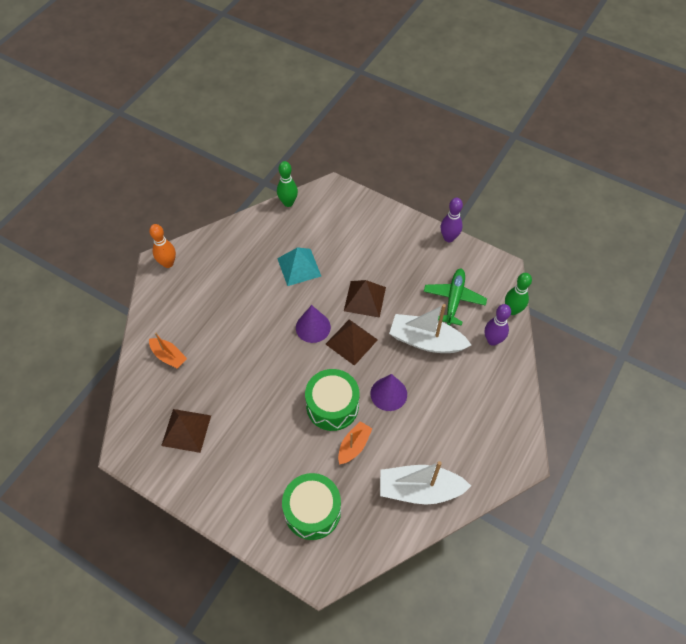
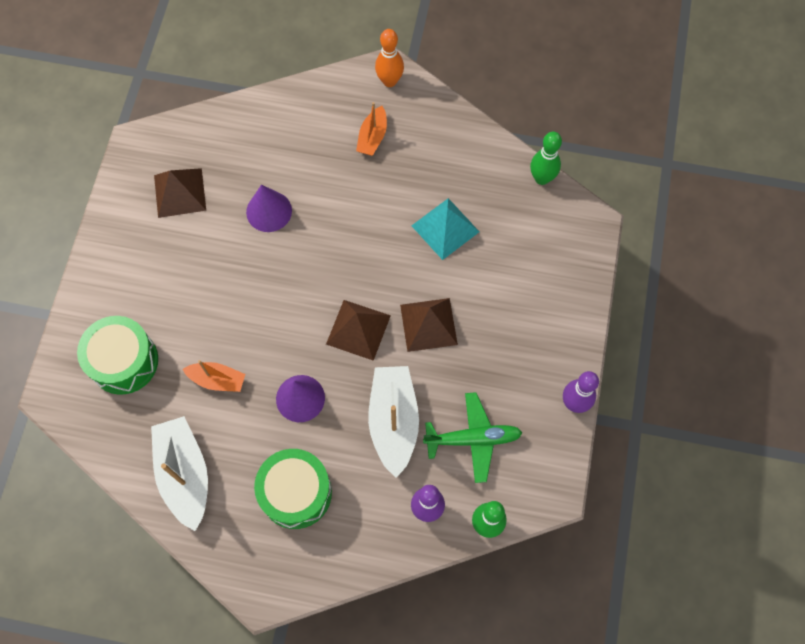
camera: 70 degrees right, 10 degrees up
orange boat [149,332,187,369] -> orange boat moved to [356,102,387,156]
purple cone [296,305,331,343] -> purple cone moved to [246,185,292,232]
green drum [305,369,360,431] -> green drum moved to [254,449,332,529]

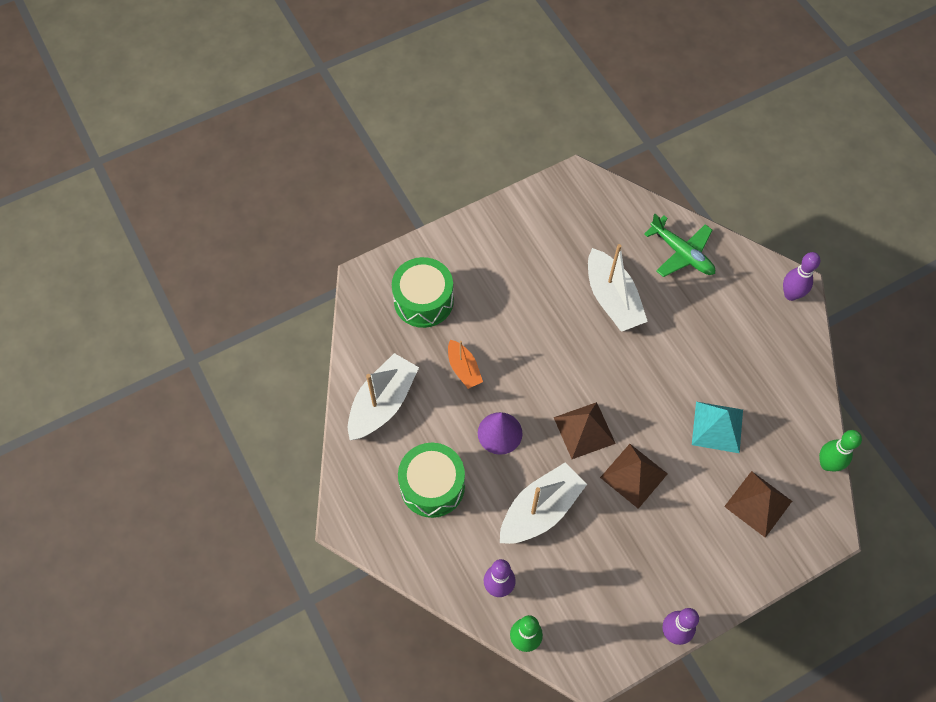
camera: 50 degrees right, 5 degrees down
brown pyramid [154,168,206,218] -> brown pyramid moved to [724,471,792,538]
purple cone [246,185,292,232] -> white boat [588,244,648,332]
orange boat [356,102,387,156] -> none
orange bowling pin [375,29,404,87] -> purple bowling pin [783,252,820,301]
green plane [423,392,522,483] -> green plane moved to [644,214,715,277]

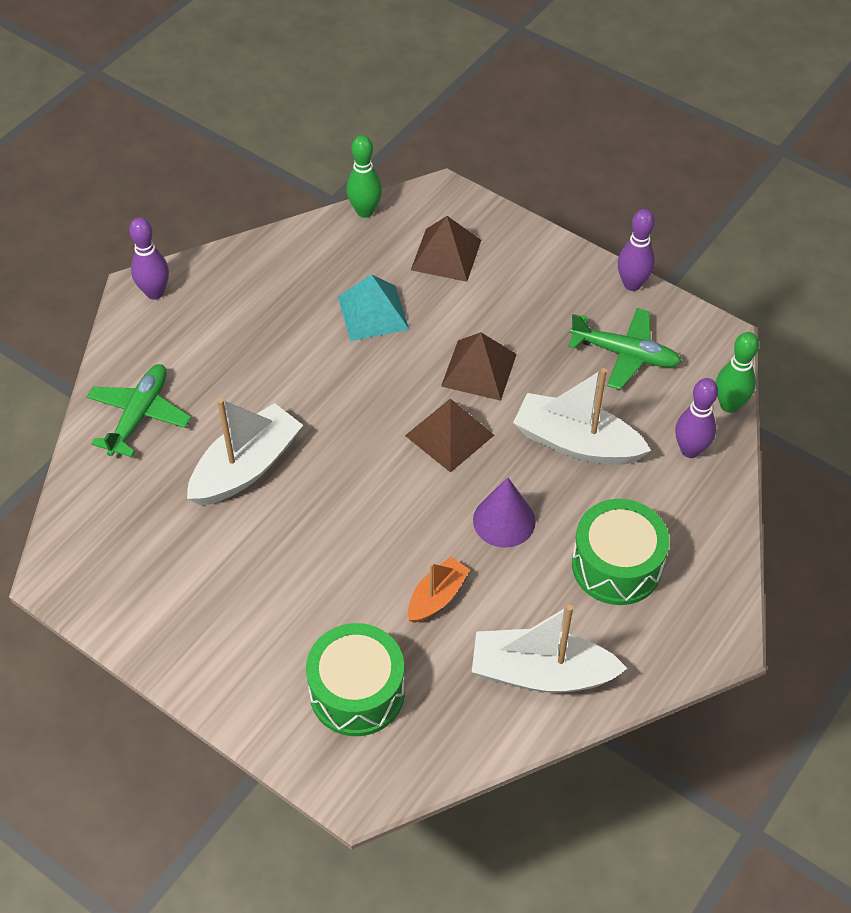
camera: 115 degrees left, 10 degrees down
none -> green plane [568,308,682,390]

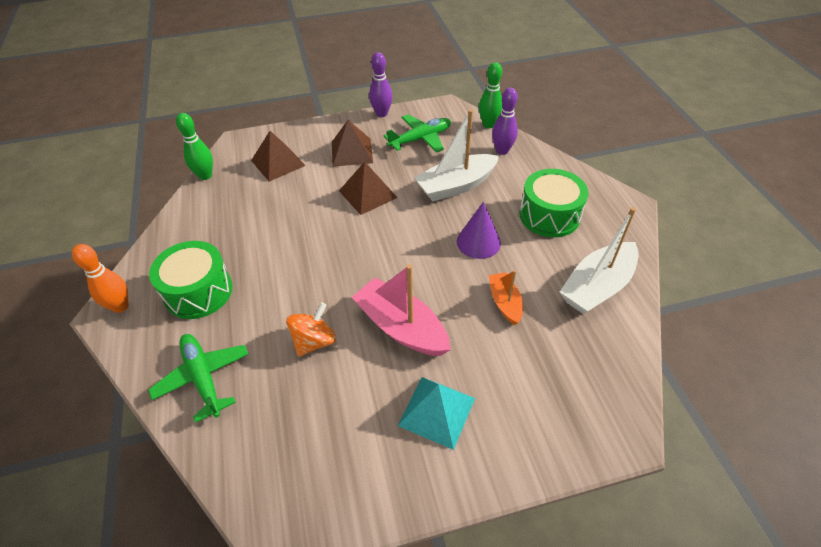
camera: 50 degrees left, 5 degrees down
purple bowling pin [129,217,169,300] -> orange bowling pin [72,244,129,313]
white boat [187,398,303,506] -> orange spinning top [286,302,336,357]
green drum [306,623,405,736] -> green drum moved to [149,241,233,319]
turquoise pyramid [338,274,409,341] -> turquoise pyramid moved to [398,377,475,450]
brown pyramid [405,399,494,473] -> brown pyramid moved to [332,120,373,167]
none -> pink boat [352,264,451,356]

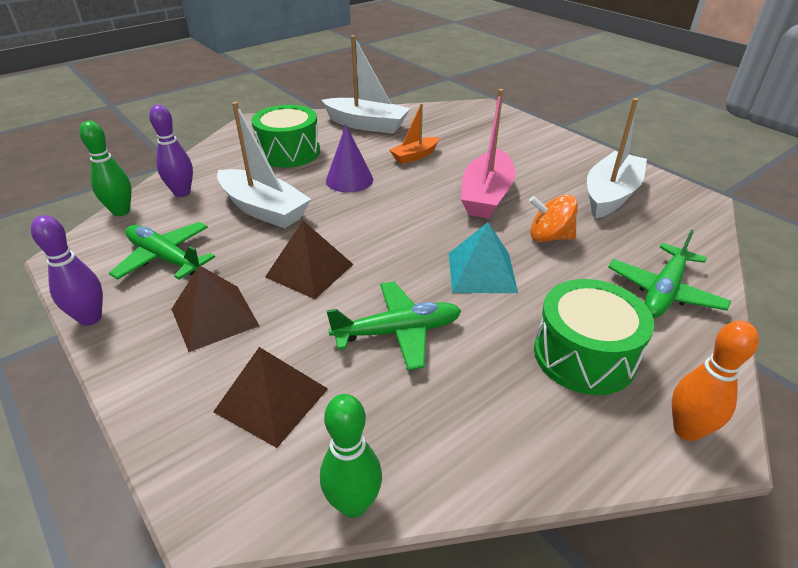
camera: 115 degrees left, 10 degrees down
turquoise pyramid [398,377,475,450] -> turquoise pyramid moved to [449,222,518,293]
none -> green plane [326,282,461,370]
none -> white boat [587,98,647,219]

